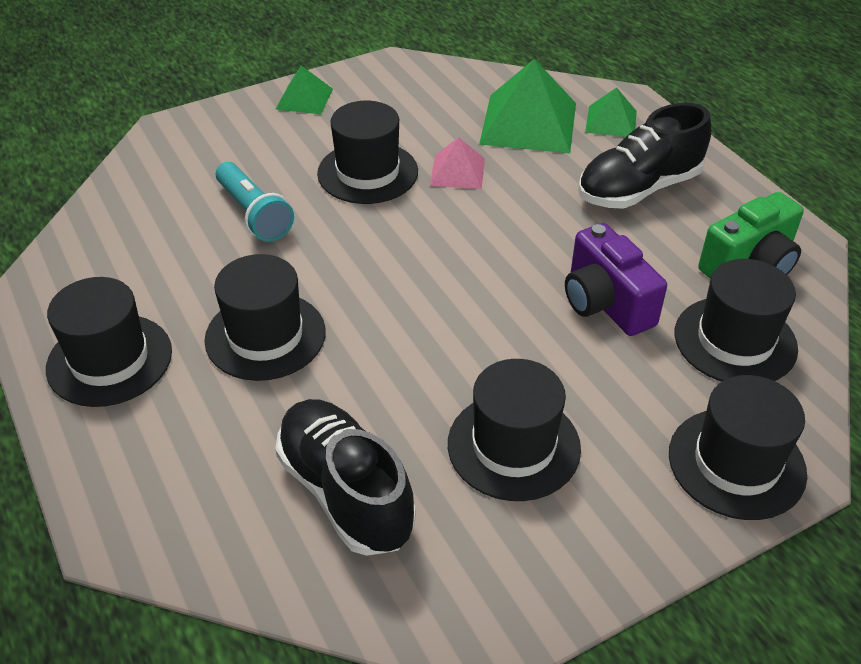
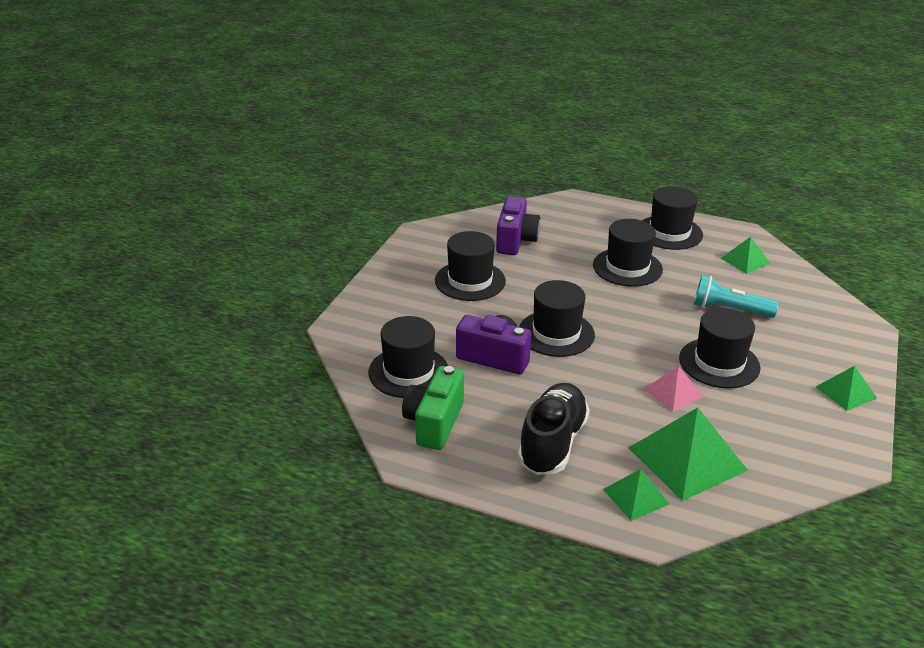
camera: 140 degrees right, 10 degrees down
black shoe [275,399,416,556] -> purple camera [496,196,540,255]
black hat [669,375,807,520] -> black hat moved to [519,280,595,357]
none -> green pyramid [721,237,771,274]

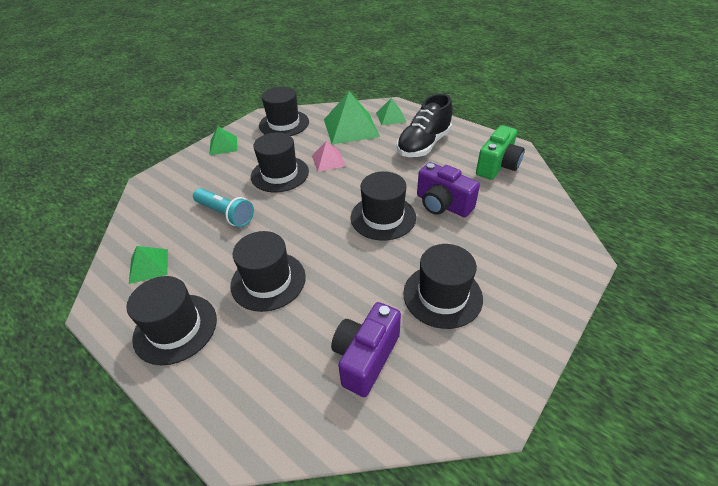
camera: 160 degrees left, 10 degrees up
black hat [368,316,448,398] -> black hat moved to [259,87,309,136]

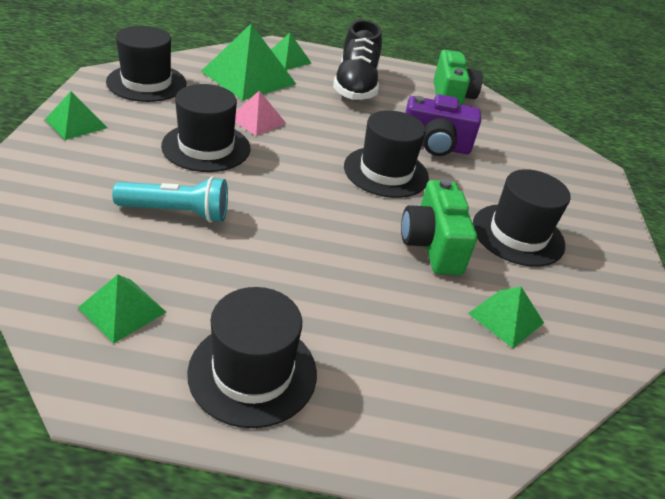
camera: 40 degrees left, 5 degrees down
black hat [230,231,306,312] -> none
purple camera [331,302,401,397] -> green pyramid [468,286,544,348]
none -> green camera [401,179,477,275]

